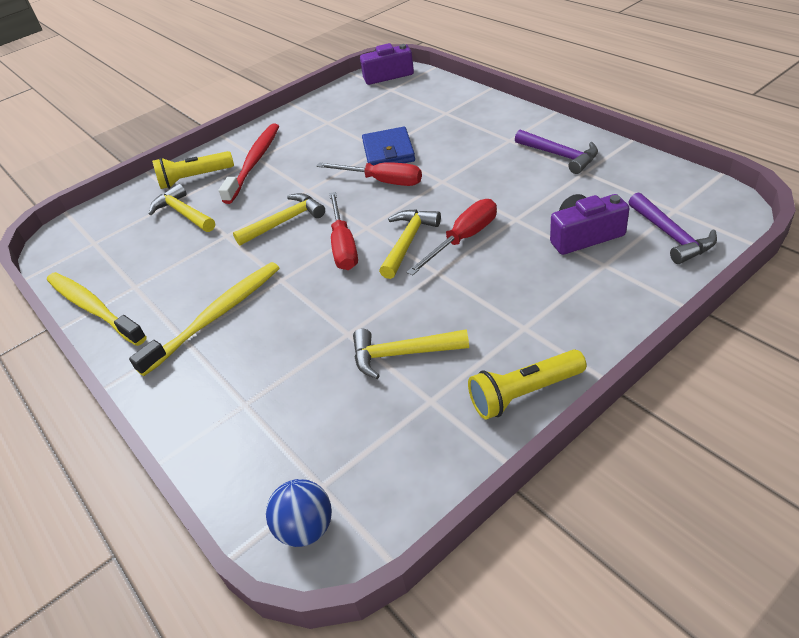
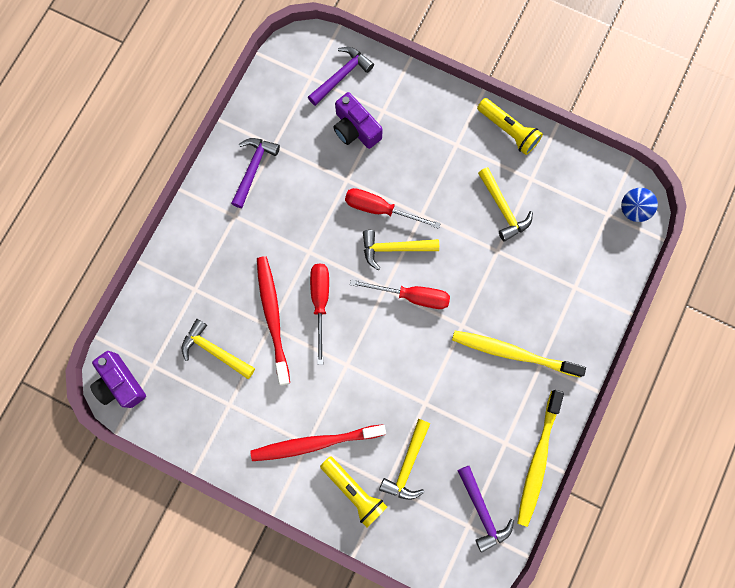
camera: 120 degrees left, 35 degrees up
yellow hammer [233,193,325,246] -> yellow hammer moved to [182,319,255,379]
red screwdriver [329,192,358,270] -> red screwdriver turned 45 degrees clockwise [350,279,450,309]
blue wallet [362,127,415,165] -> red toothbrush [257,256,290,386]
none -> purple hammer [458,466,514,553]

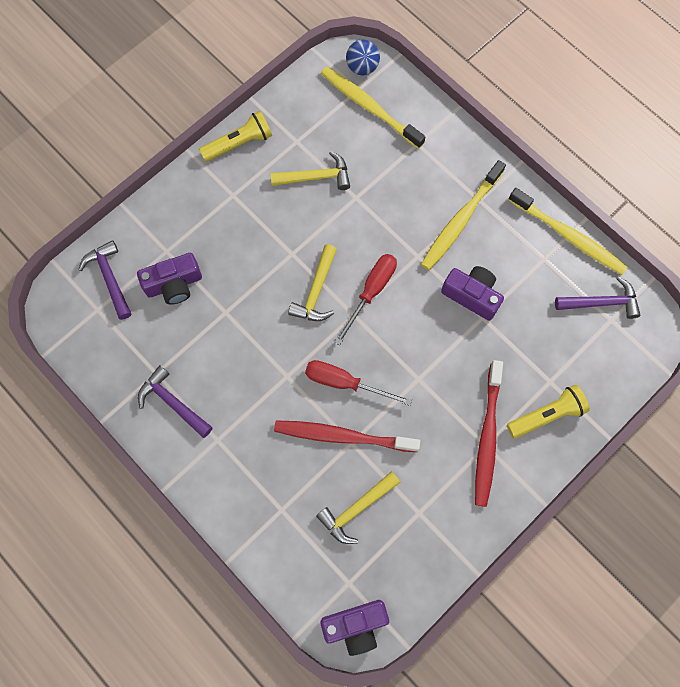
camera: 70 degrees left, 5 degrees down
red screwdriver [345,188,441,229] -> none
yellow hammer [379,419,430,500] -> none
none -> yellow toothbrush [321,67,425,149]
none -> purple camera [441,266,504,321]

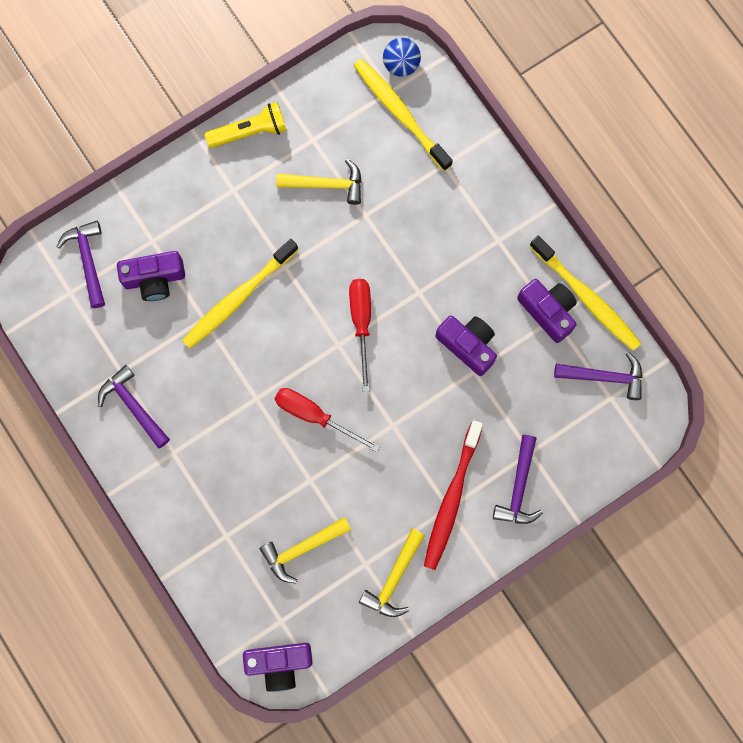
camera: 10 degrees right, 5 degrees up
red toothbrush [274,420,420,452] -> none
yellow hammer [288,245,337,321] -> yellow hammer moved to [359,528,425,617]
red screwdriver [334,254,397,345] -> red screwdriver turned 45 degrees counterclockwise [349,279,371,392]
yellow toothbrush [421,160,506,270] -> yellow toothbrush moved to [182,239,298,348]
yellow flashlight [507,385,590,438] -> purple hammer [493,435,543,524]
none -> purple camera [517,279,577,343]

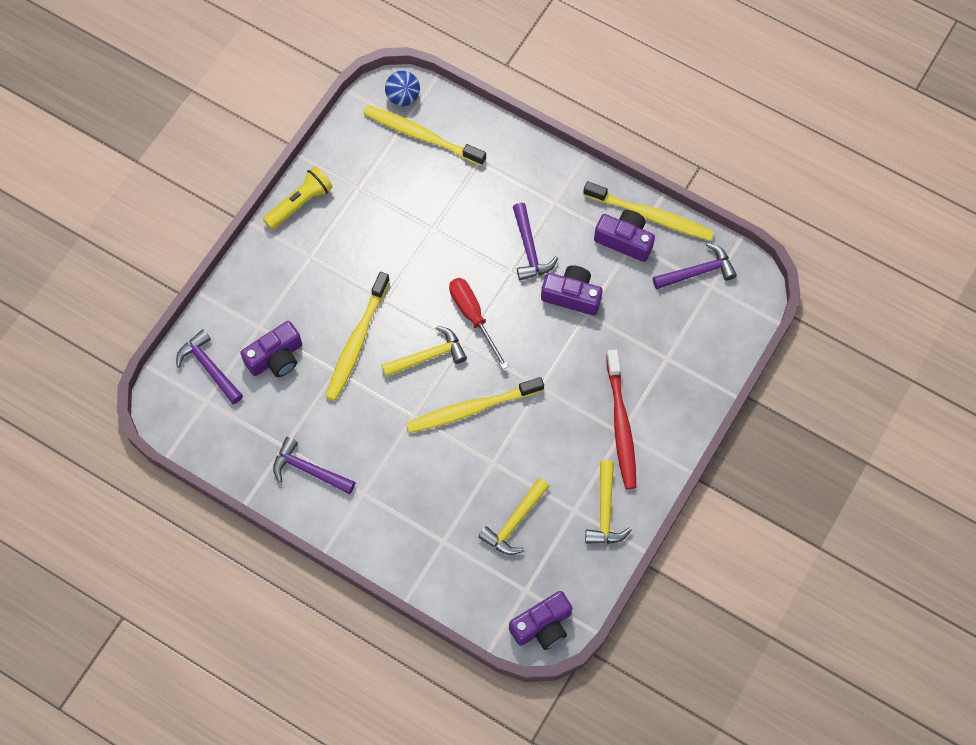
camera: 25 degrees left, 10 degrees down
red screwdriver [275,388,380,453] -> yellow toothbrush [406,377,544,433]
yellow hammer [276,159,362,205] -> yellow hammer moved to [381,326,467,377]
purple hammer [493,435,543,524] -> purple hammer moved to [513,203,558,281]

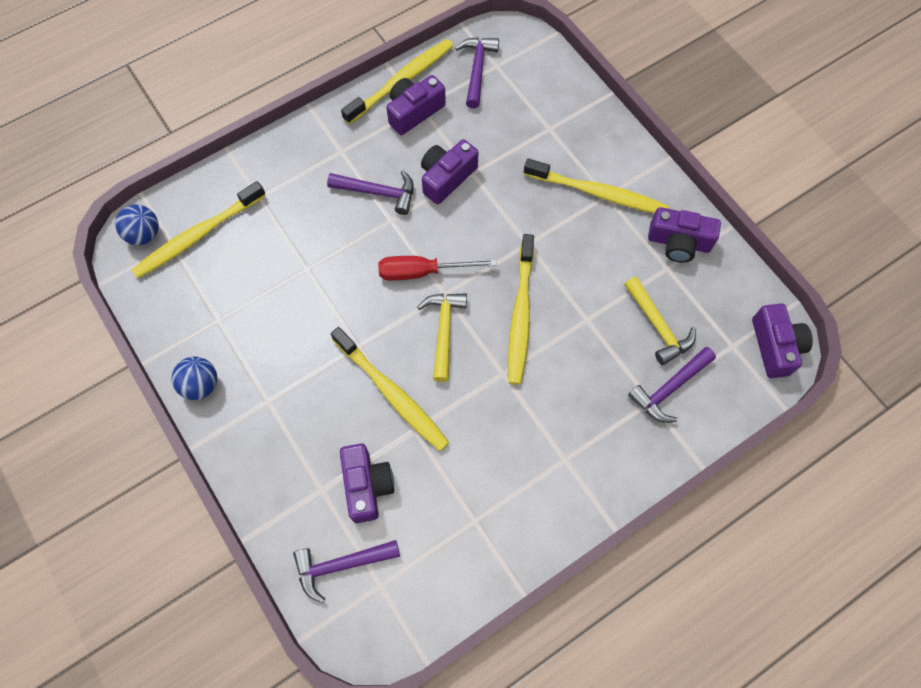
camera: 65 degrees left, 0 degrees up
yellow flashlight [263,166,333,230] -> blue ball [172,357,217,400]
purple hammer [273,437,355,494] -> purple hammer moved to [628,347,716,423]
yellow hammer [585,460,632,544] -> purple camera [648,207,721,263]
red toothbrush [606,350,636,489] -> yellow toothbrush [524,159,669,213]

